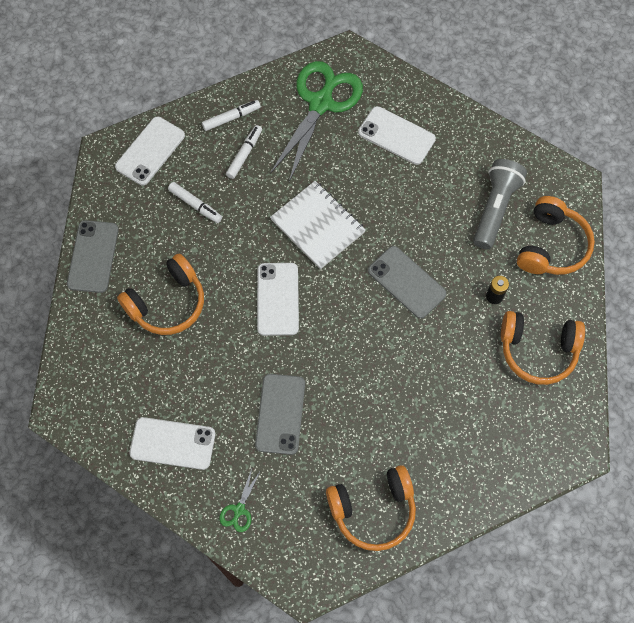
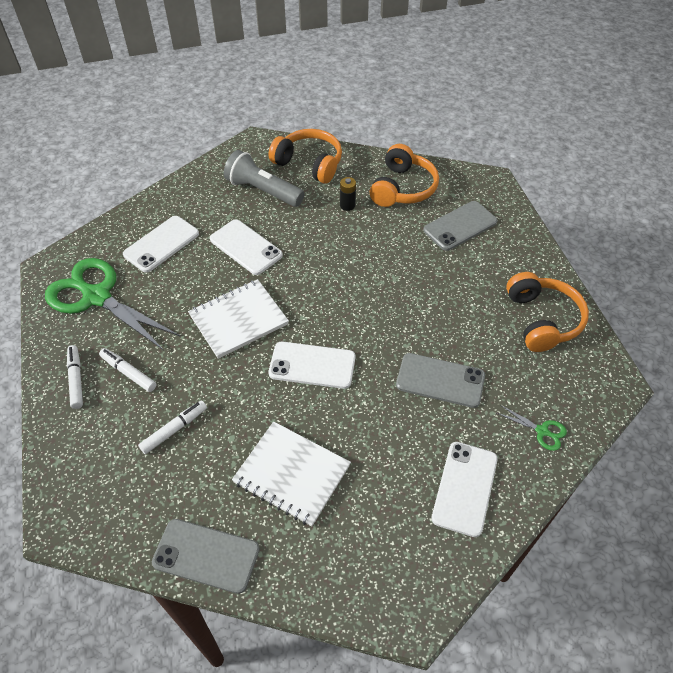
camera: 80 degrees left, 15 degrees down
white phone [115,117,185,185] -> white phone moved to [210,220,283,275]
orange headphones [117,254,204,335] -> white notebook [232,421,351,526]
grey phone [368,246,446,319] -> grey phone moved to [423,201,498,251]

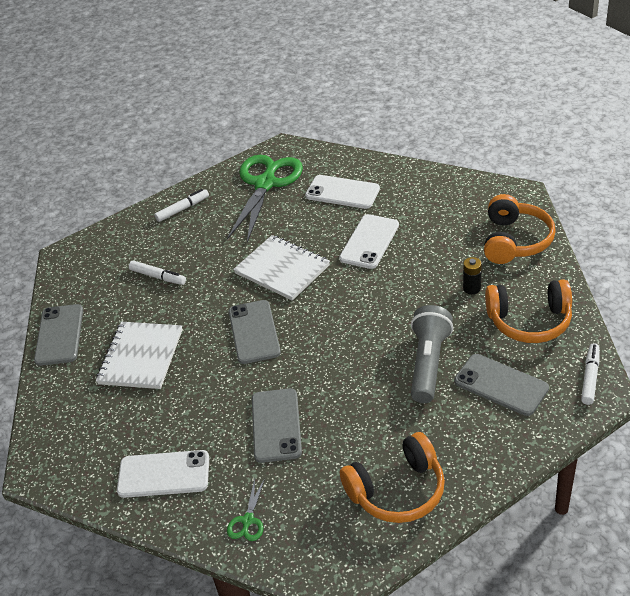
camera: 75 degrees right, 10 degrees down
white marker [99,348,156,392] -> white marker moved to [581,343,600,405]
grey flashlight [224,150,305,207] -> grey flashlight moved to [411,305,453,403]
white phone [269,342,356,389] -> grey phone [229,300,281,364]

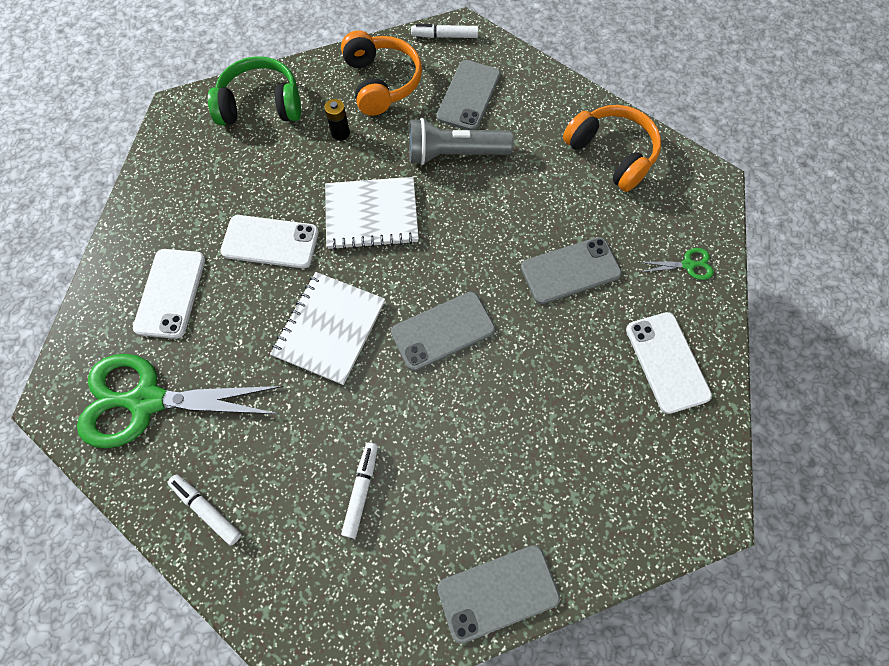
camera: 110 degrees left, 25 degrees up
white notebook [96,322,183,389] -> white notebook moved to [325,177,419,250]
orange headphones [484,194,556,264] -> green headphones [208,56,301,125]

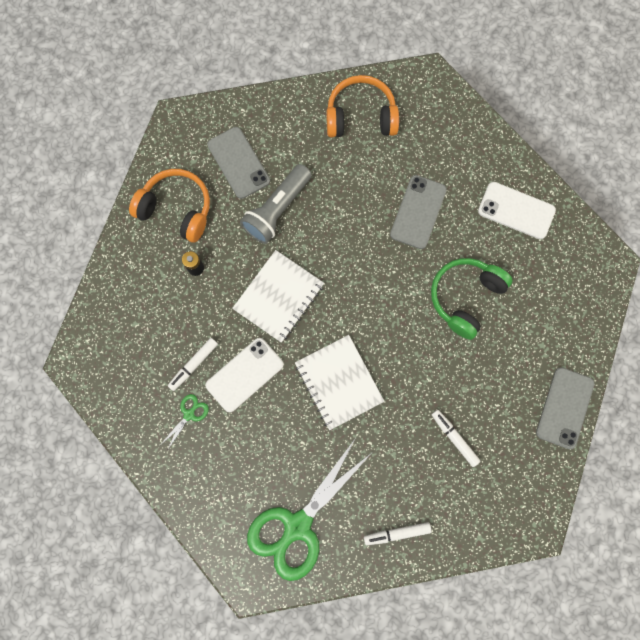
camera: 50 degrees left, 10 degrees up
white phone [133,249,205,339] -> none
green headphones [208,56,301,125] -> green headphones moved to [431,258,513,340]
grey phone [391,292,495,371] -> none
white marker [411,24,478,38] -> white marker moved to [168,338,218,391]
green scissors [639,248,714,280] -> green scissors moved to [161,394,209,450]

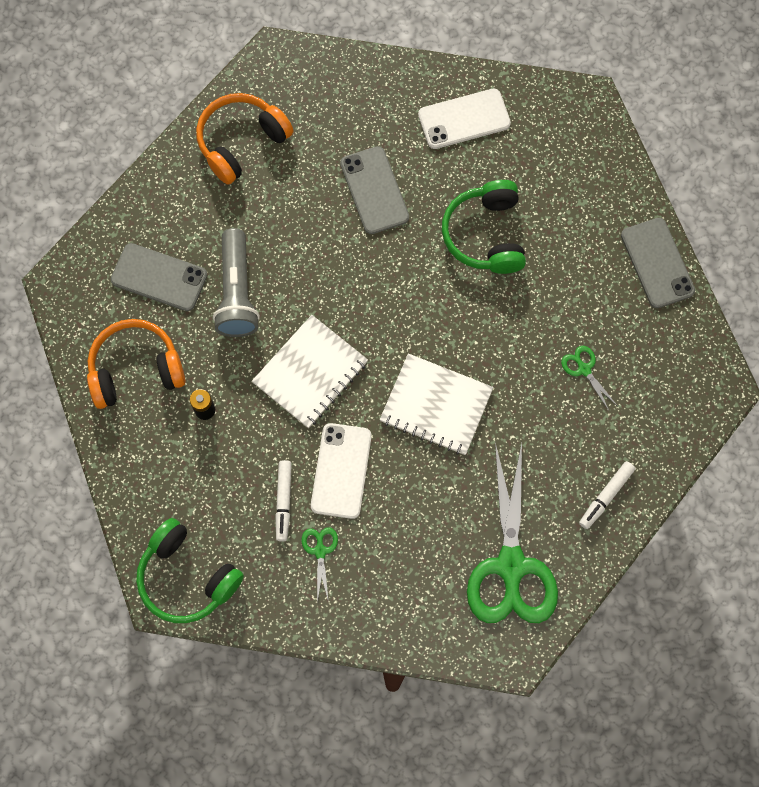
camera: 40 degrees left, 5 degrees down
white notebook [232,250,324,343] -> white notebook turned 45 degrees clockwise [252,315,368,428]
white marker [432,410,480,467] -> green scissors [561,346,617,411]
none -> green headphones [136,518,244,623]

